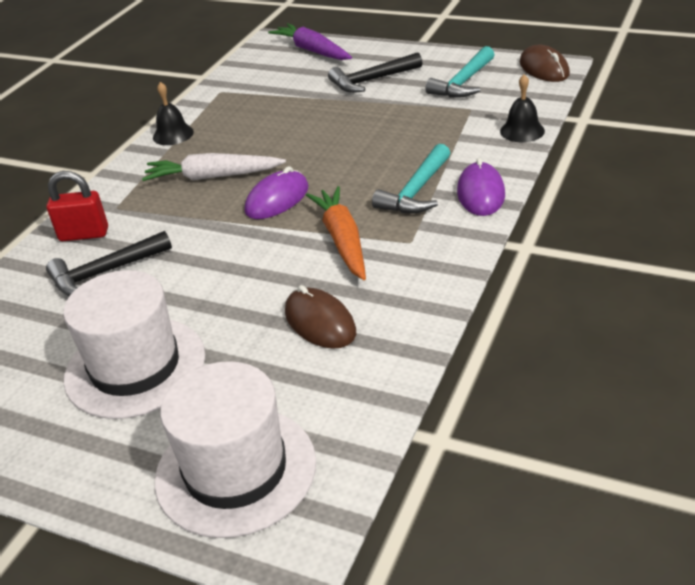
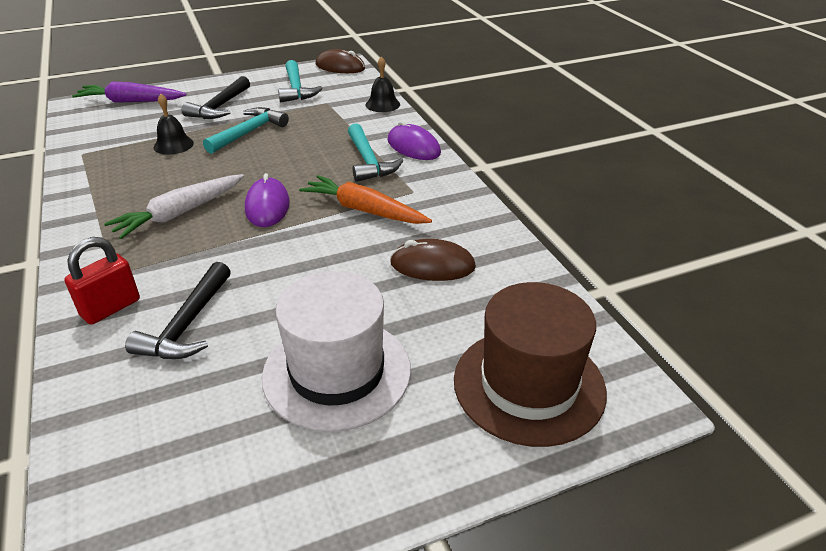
camera: 50 degrees left, 0 degrees up
black bell [153,82,194,145] -> black bell moved to [154,94,194,155]
white hat [155,361,316,538] -> brown hat [454,282,607,447]
none -> turquoise hammer [203,107,289,154]

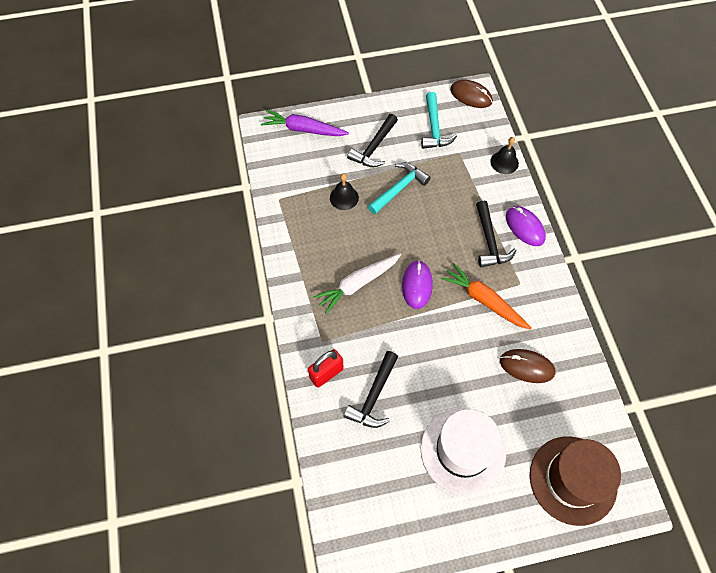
camera: 10 degrees right, 25 degrees up
turquoise hammer [348,123,403,182] -> black hammer [476,200,517,267]

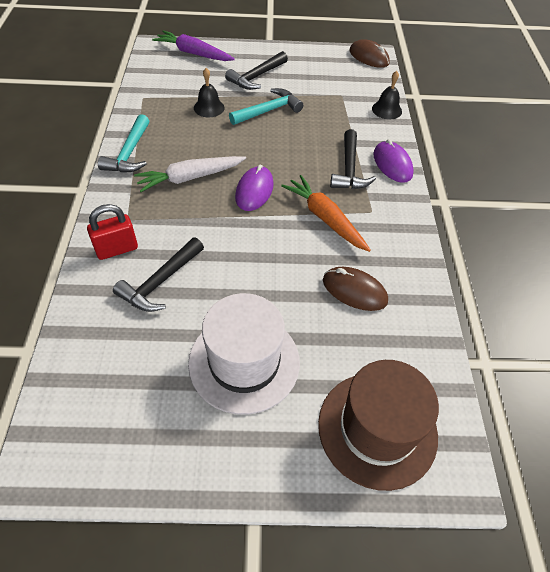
camera: 10 degrees right, 10 degrees down
turquoise hammer [421,92,457,149] -> turquoise hammer moved to [98,114,149,173]

